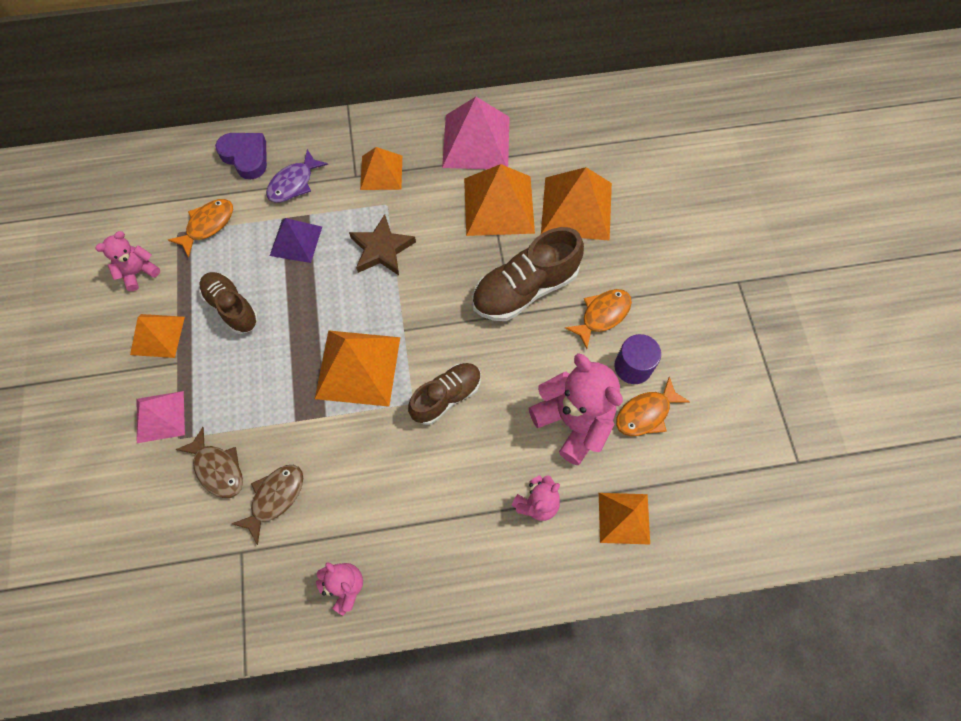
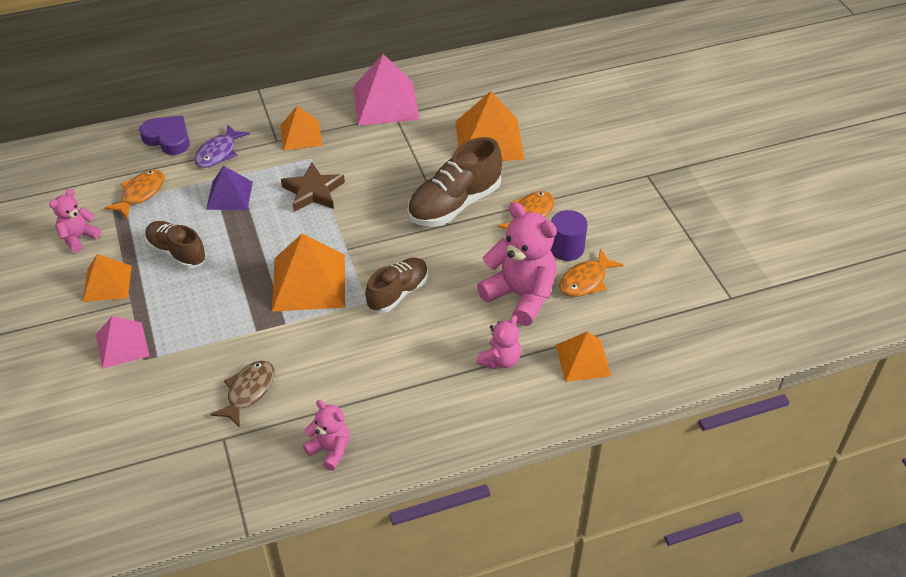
camera: 10 degrees left, 20 degrees down
brown fish [175,427,243,498] -> none
orange pyramid [464,164,535,236] -> none

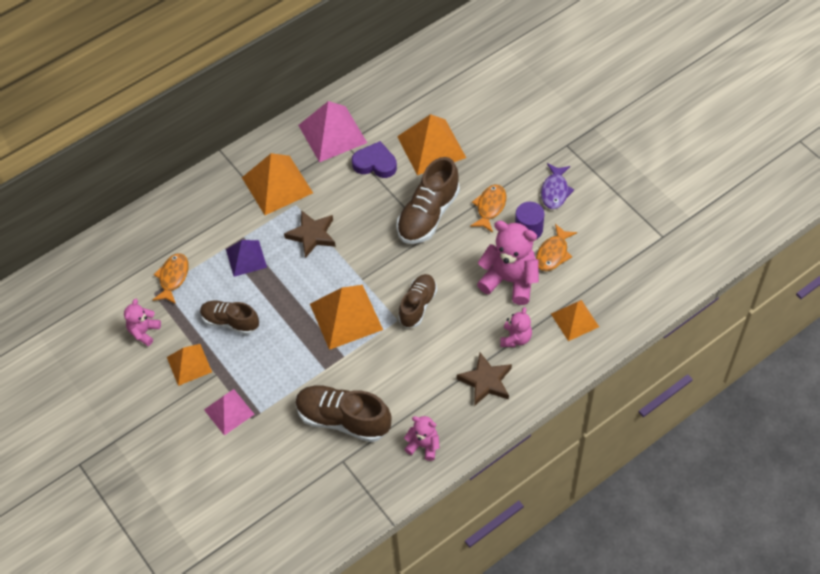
camera: 15 degrees left, 10 degrees up
purple heart [139,116,190,155] -> purple heart moved to [352,141,397,178]
purple fish [194,124,250,168] -> purple fish moved to [541,163,574,209]
brown fish [210,360,274,428] -> brown shoe [295,385,392,442]
orange pyramid [280,106,323,150] -> orange pyramid [242,153,313,215], size x1.62
none -> brown star [457,353,512,406]

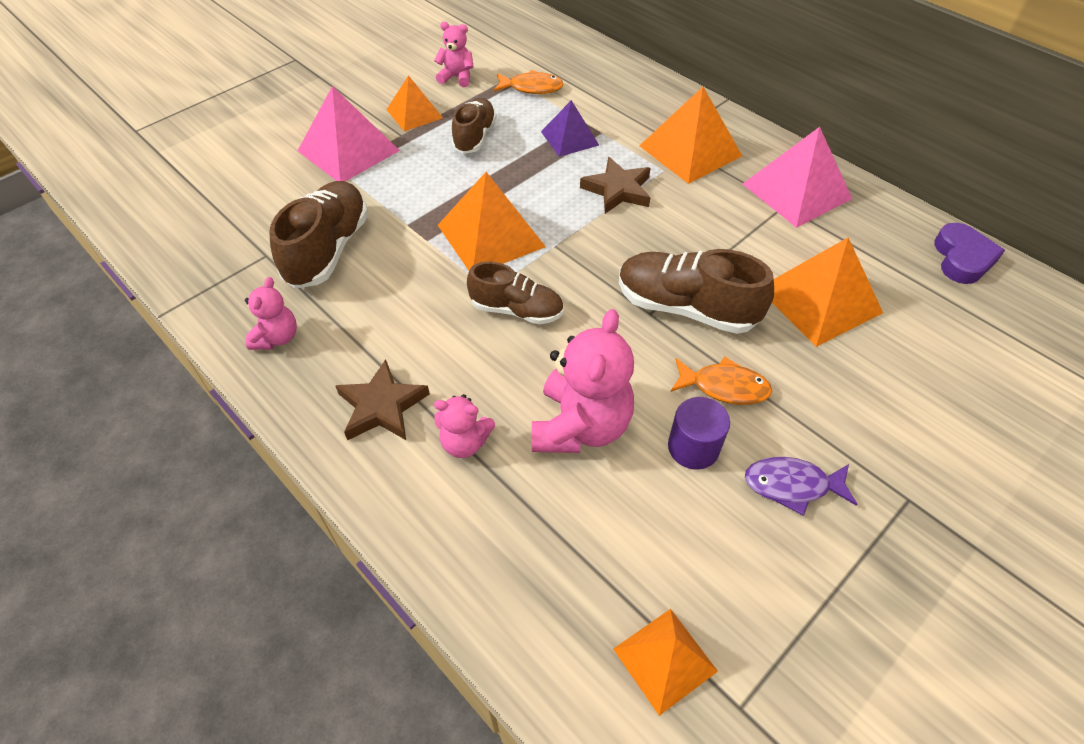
camera: 80 degrees right, 5 degrees down
pink pyramid [204,389,255,435] -> pink pyramid [298,86,400,181], size x1.62
purple heart [352,141,397,178] -> purple heart moved to [934,223,1005,284]
orange fish [536,224,577,271] -> none
orange pyramid [551,300,599,341] -> orange pyramid moved to [613,609,718,716]

